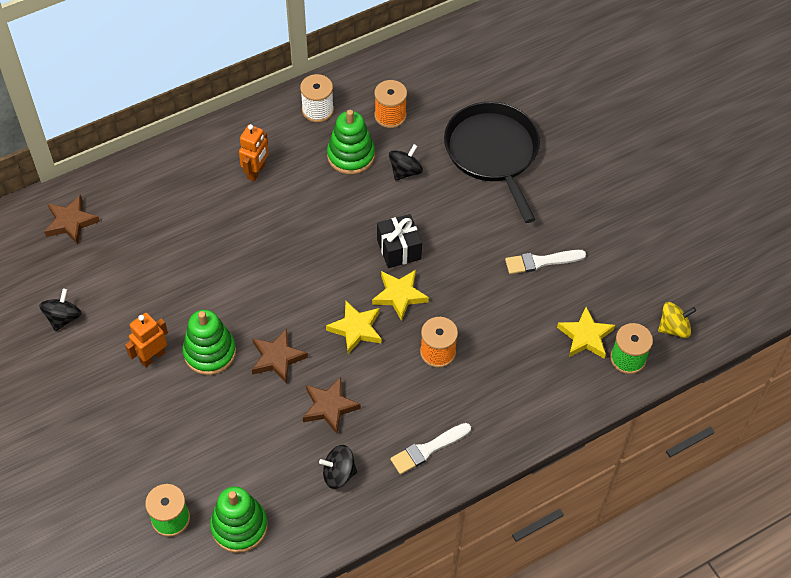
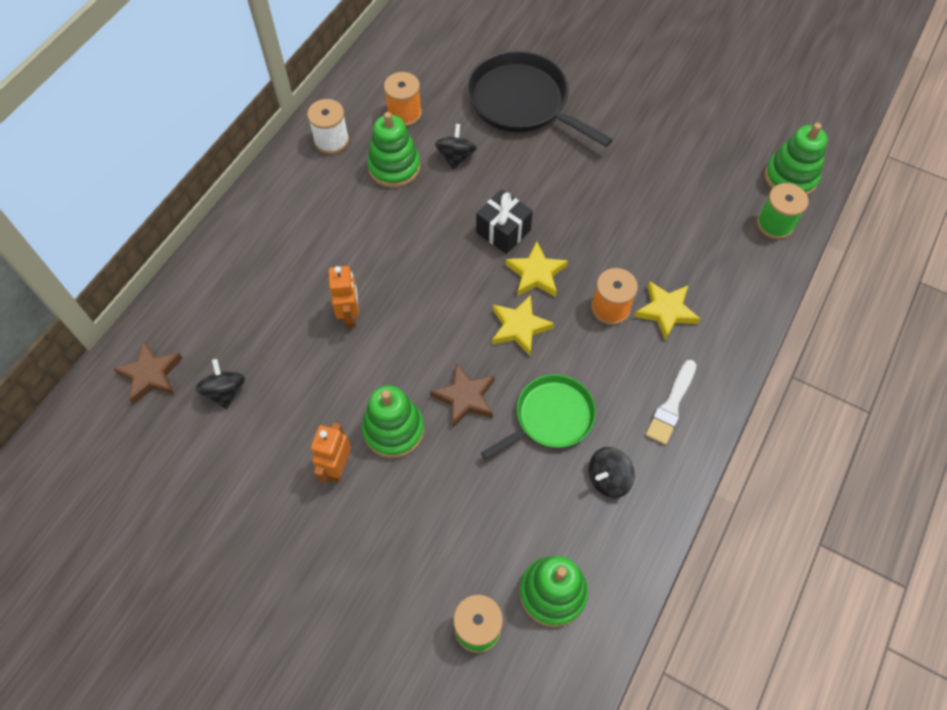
camera: 30 degrees left, 5 degrees up
black spinning top [39,289,82,331] -> black spinning top moved to [195,359,245,409]
orange robot [239,124,269,182] -> orange robot moved to [328,266,359,328]
brown star [303,377,361,434] -> green pan [481,374,596,460]
white brush [505,250,586,274] -> none
yellow star [557,307,615,358] -> yellow star moved to [634,281,700,340]
yellow spinning top [658,302,696,338] -> green stacking toy [764,123,827,195]

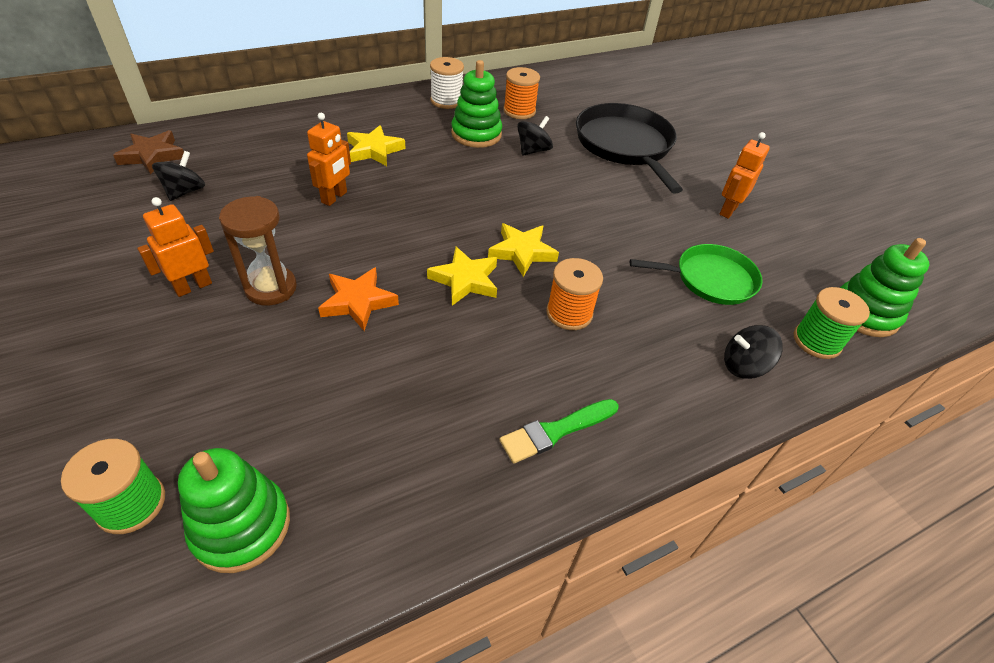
camera: 30 degrees right, 15 degrees down
green stacking toy [362,385,424,458] -> brown hourglass [219,196,297,306]
brown star [430,363,495,428] -> orange star [318,267,399,331]
black gift [476,189,533,254] -> none
green pan [481,374,596,460] -> green pan moved to [630,244,763,305]
black spinning top [589,447,635,498] -> black spinning top moved to [724,325,783,379]
yellow star [634,281,700,340] -> yellow star moved to [347,125,406,166]
white brush [646,360,696,445] -> green brush [500,399,619,463]
none -> orange robot [719,132,770,219]

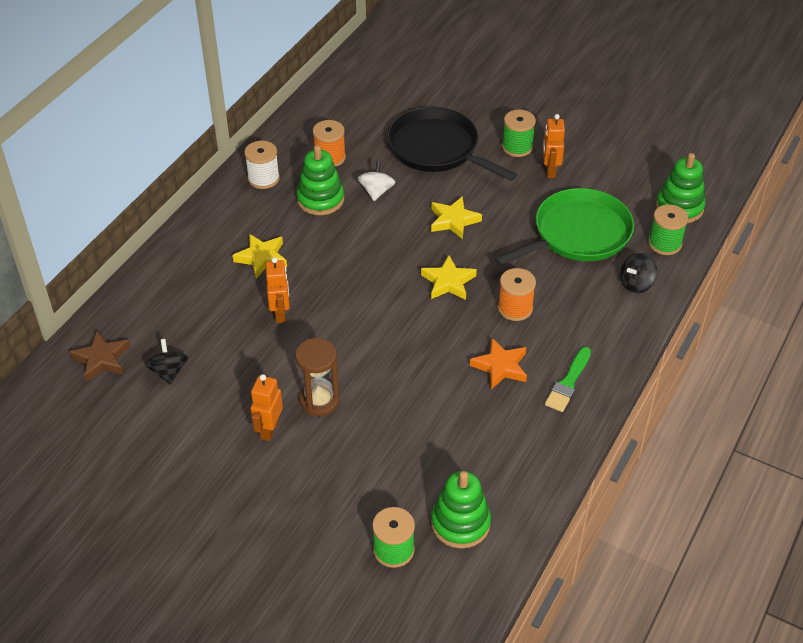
camera: 30 degrees left, 0 degrees up
orange star [318,267,399,331] -> orange star moved to [470,338,527,389]
yellow star [427,247,497,306] -> yellow star moved to [431,196,482,240]
black spinning top [517,116,553,156] -> white spinning top [358,161,395,201]
green pan [630,244,763,305] -> green pan [494,188,634,266], size x1.55
none -> green spool [502,110,536,157]

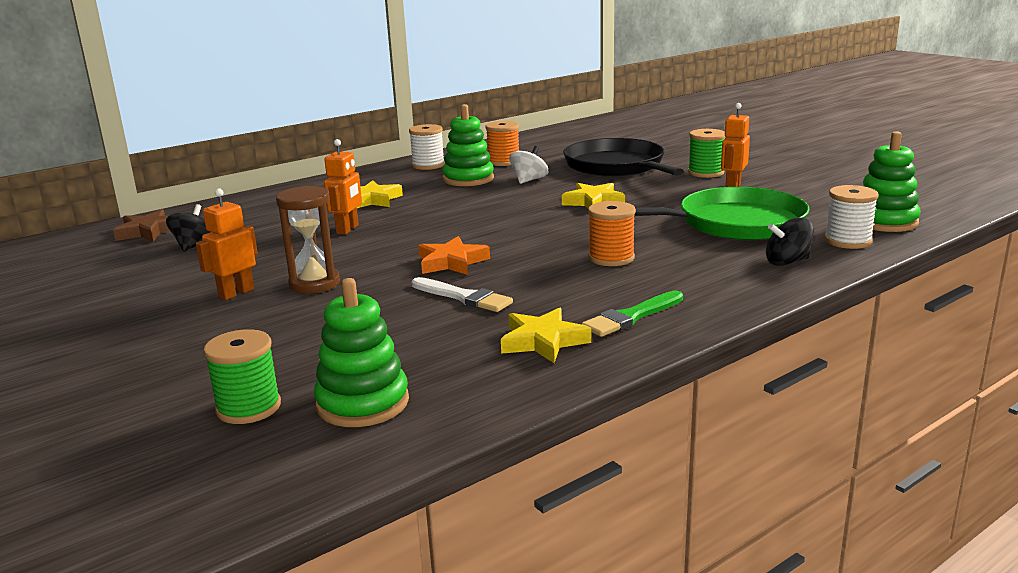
camera: 25 degrees right, 25 degrees down
yellow star [421,255,477,300] -> yellow star moved to [501,308,591,363]
orange star [470,338,527,389] -> orange star moved to [418,236,490,275]
green spool [648,204,688,255] -> white spool [824,185,879,249]
none -> white brush [412,277,513,312]

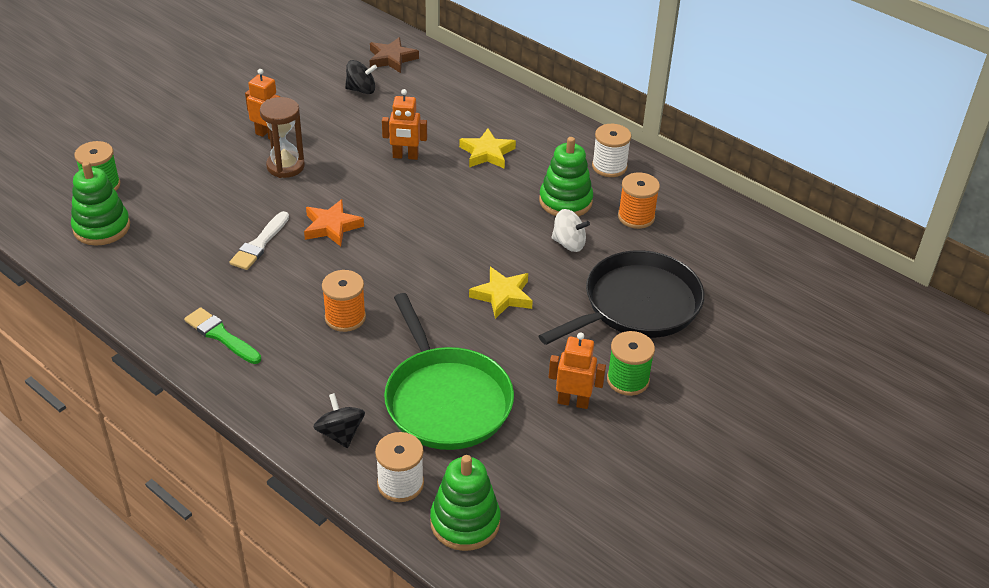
camera: 75 degrees right, 20 degrees up
yellow star [501,308,591,363] -> none

